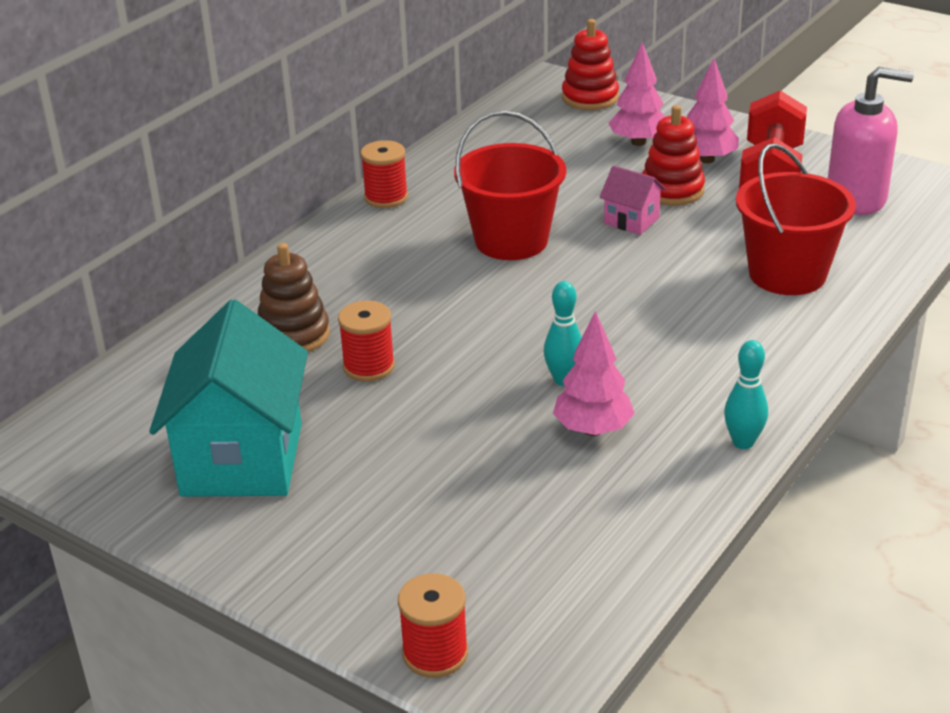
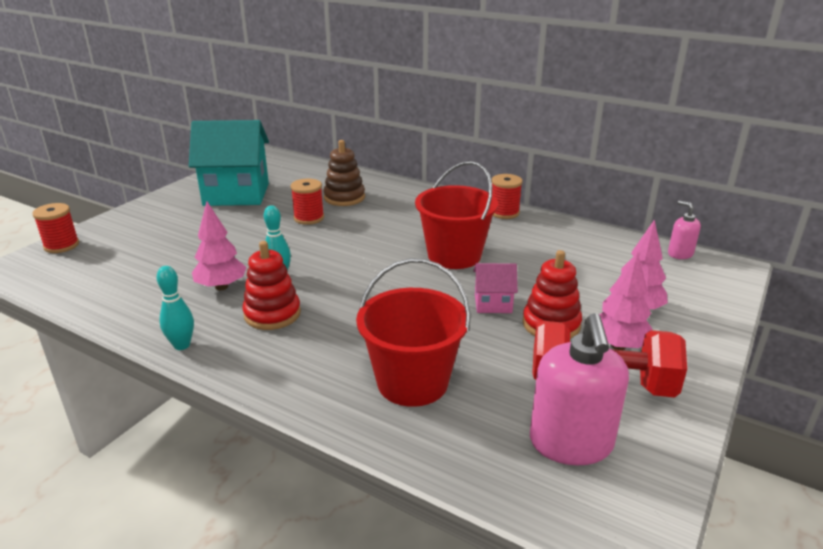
camera: 85 degrees right, 5 degrees down
red stacking toy [562,19,619,110] -> red stacking toy moved to [242,241,301,330]
pink house [599,166,666,235] -> pink house turned 60 degrees clockwise [473,263,518,313]
none -> pink soap dispenser [668,201,701,259]

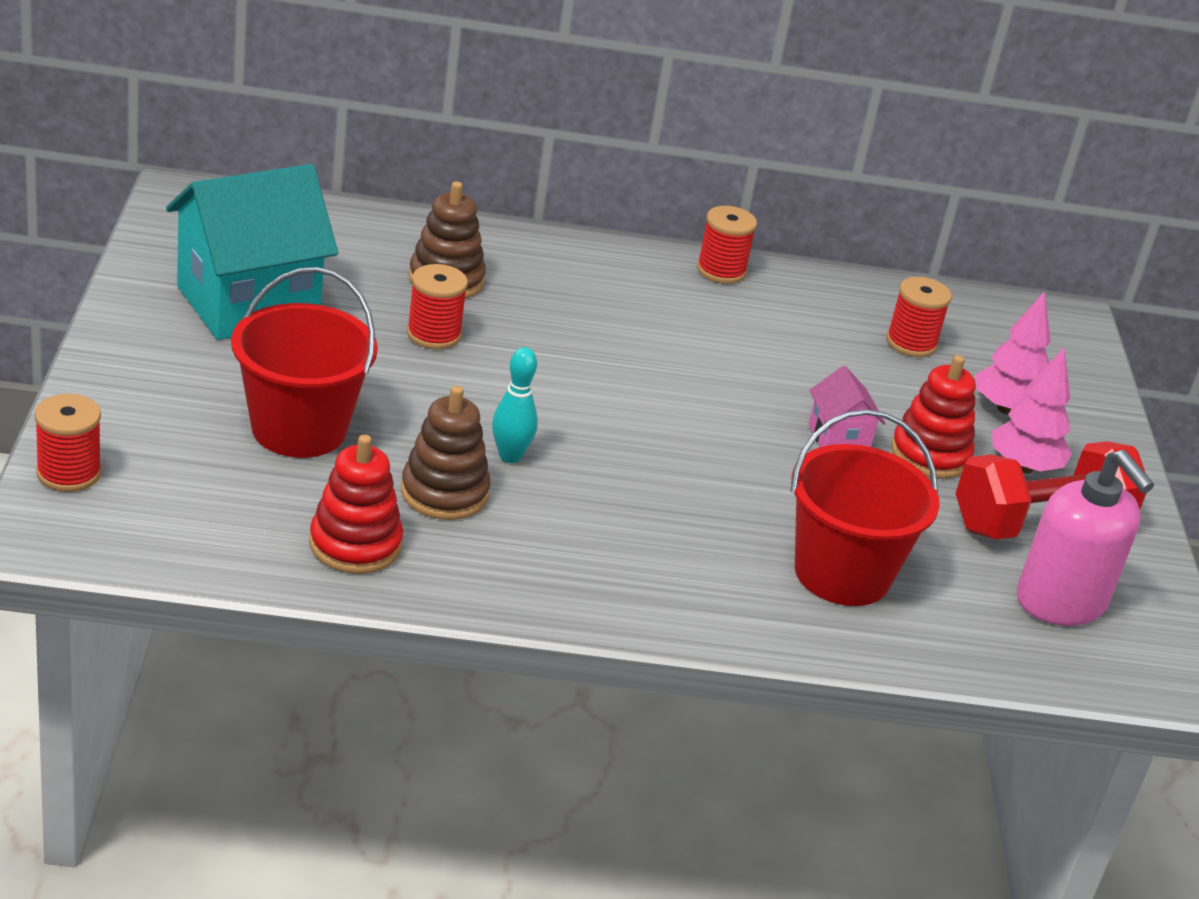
camera: 35 degrees left, 5 degrees up
turquoise bowling pin [156,266,194,350] -> none
pink tree [192,201,246,290] -> brown stacking toy [401,386,491,520]
red stacking toy [242,241,301,330] -> red stacking toy moved to [309,434,403,574]
red bucket [415,161,498,269] -> red bucket moved to [231,267,378,458]
pink house [473,263,518,313] -> pink house turned 75 degrees counterclockwise [809,366,885,447]
pink soap dispenser [668,201,701,259] -> none
none -> red spool [886,277,952,357]

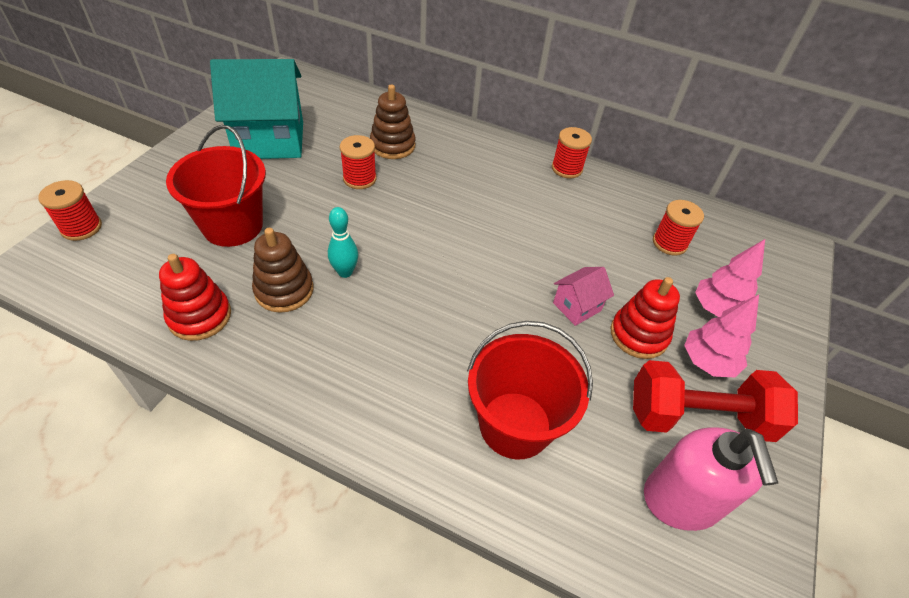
camera: 25 degrees right, 15 degrees up
pink house [809,366,885,447] -> pink house turned 45 degrees clockwise [553,267,614,326]

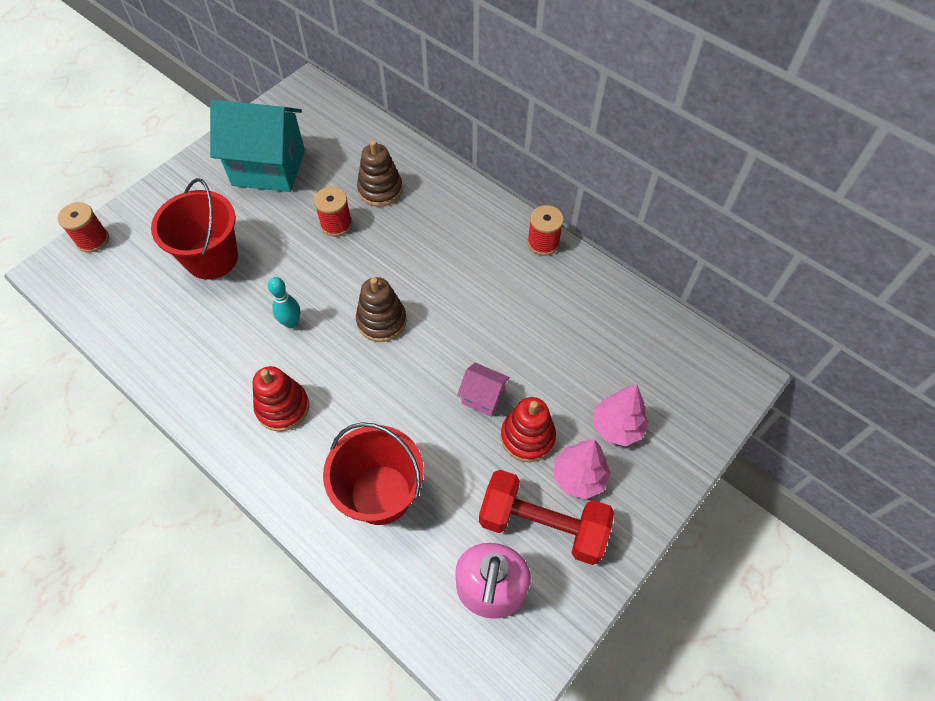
camera: 20 degrees right, 10 degrees up
red stacking toy [159,254,231,341] -> red stacking toy moved to [252,366,309,432]
brown stacking toy [252,228,313,313] -> brown stacking toy moved to [356,277,407,342]
pink house [553,267,614,326] -> pink house turned 45 degrees clockwise [457,363,510,417]
red spool [653,200,704,256] -> none

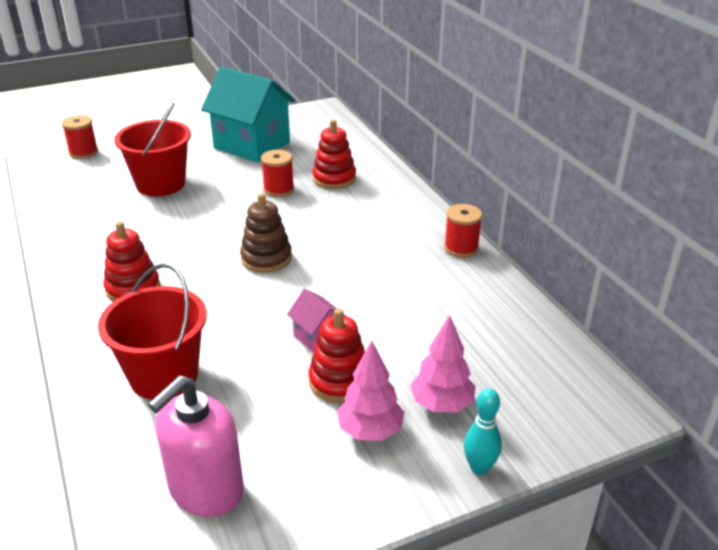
camera: 25 degrees right, 25 degrees down
turquoise bowling pin [268,277,300,328] -> turquoise bowling pin moved to [464,389,502,475]
brown stacking toy [357,140,403,207] -> red stacking toy [312,120,356,189]
red dumbbell [479,470,614,565] -> none

